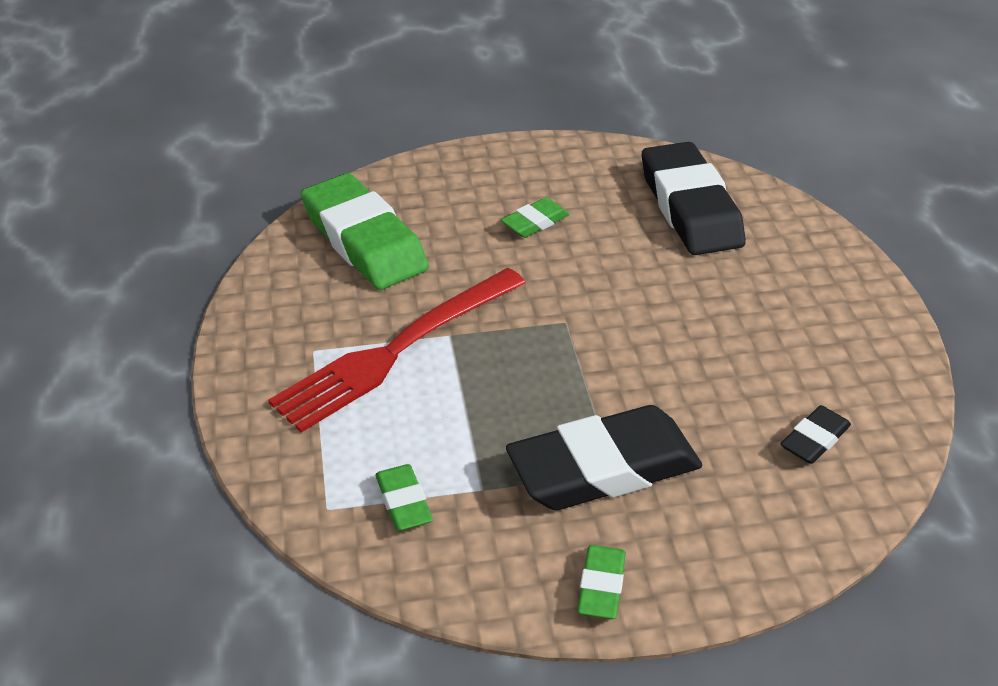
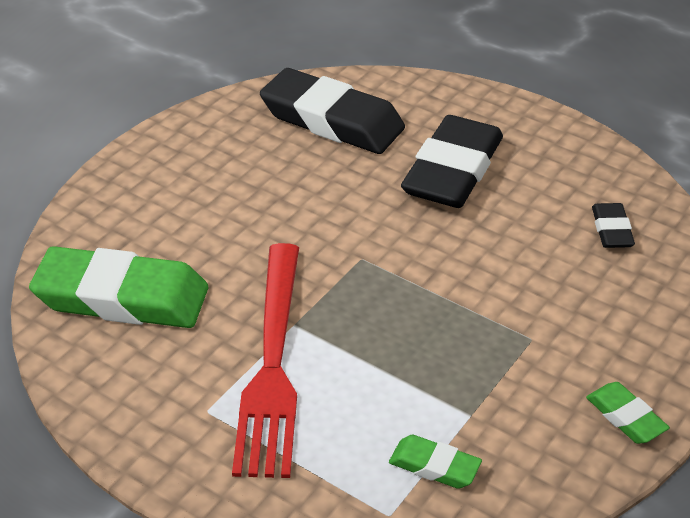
camera: 45 degrees left, 0 degrees up
green eraser [501,197,569,238] -> none
black eraser [506,405,702,510] -> black eraser moved to [401,115,503,208]

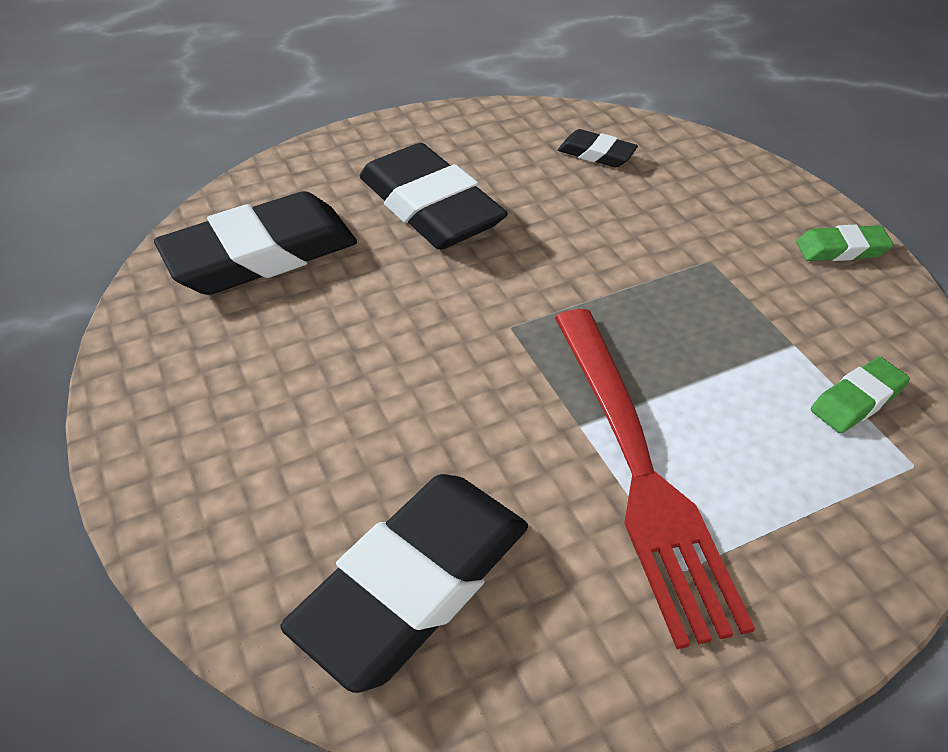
camera: 60 degrees left, 5 degrees up
green eraser [29,246,208,328] -> black eraser [280,474,528,693]
red fork [232,243,299,478] -> red fork turned 45 degrees clockwise [555,309,755,649]

